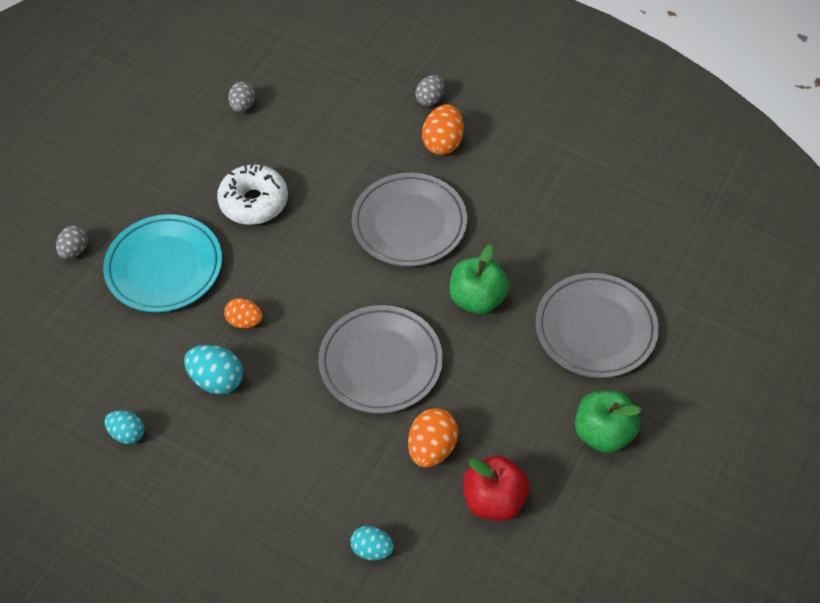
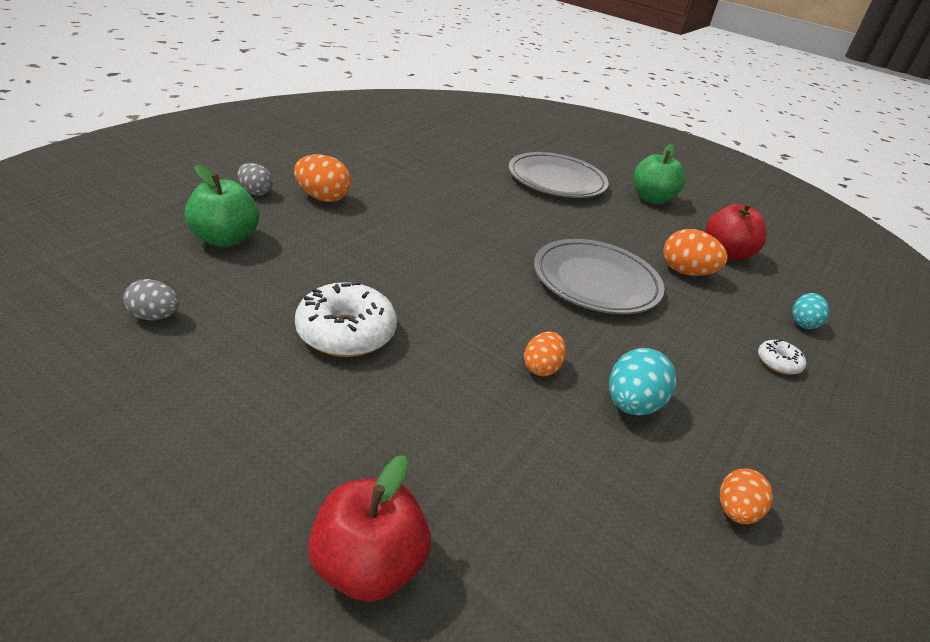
camera: 90 degrees left, 20 degrees down
grey egg [56,225,88,259] -> red apple [308,455,431,602]
turquoise plate [103,214,222,312] -> none
turquoise egg [104,410,144,444] -> orange egg [720,468,773,524]
grey plate [352,173,467,266] -> none
green apple [450,245,509,314] -> green apple moved to [185,165,259,247]
none -> white donut [758,340,806,375]

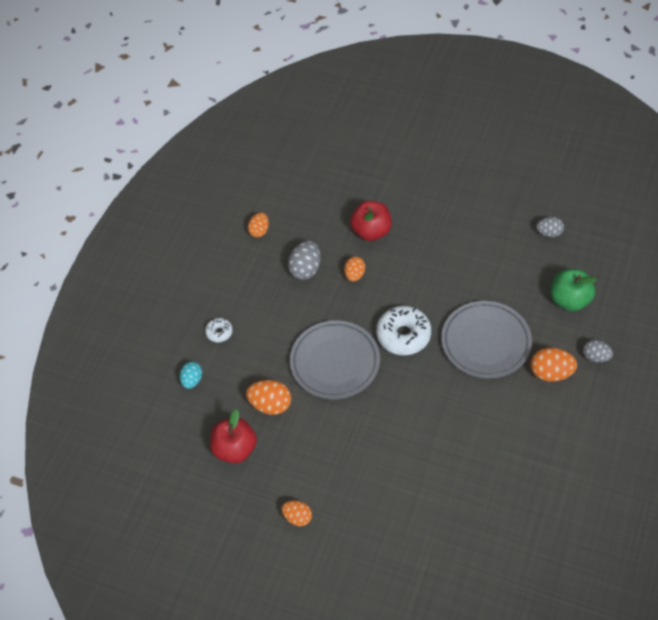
camera: 175 degrees right, 20 degrees up
white donut [295,282,397,357] -> white donut moved to [376,306,431,355]
red apple [308,455,431,602] -> red apple moved to [350,201,392,241]
grey plate [509,152,609,198] -> grey plate moved to [441,301,532,378]
turquoise egg [609,348,677,416] -> grey egg [288,241,321,280]
green apple [633,144,685,204] -> orange egg [281,500,312,526]

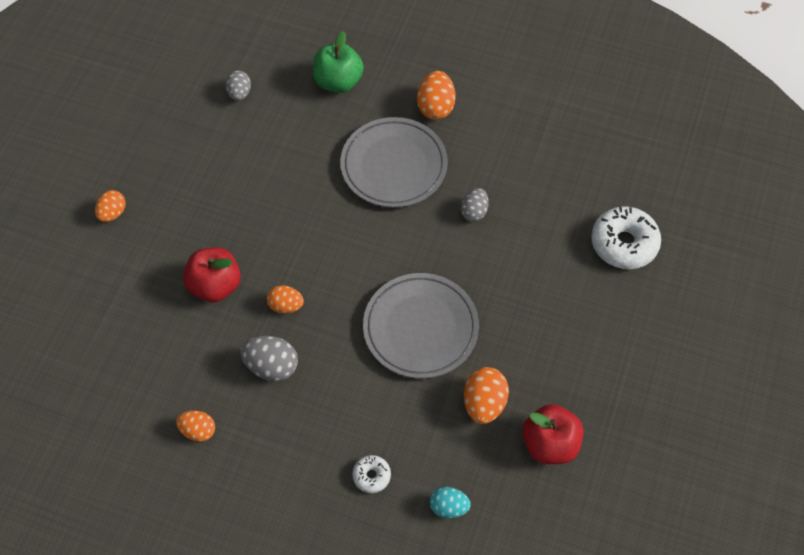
camera: 95 degrees left, 5 degrees up
orange egg [281,500,312,526] -> orange egg moved to [95,190,126,222]
white donut [376,306,431,355] -> white donut moved to [592,206,661,269]
grey egg [583,340,613,362] -> grey egg moved to [461,188,489,222]

